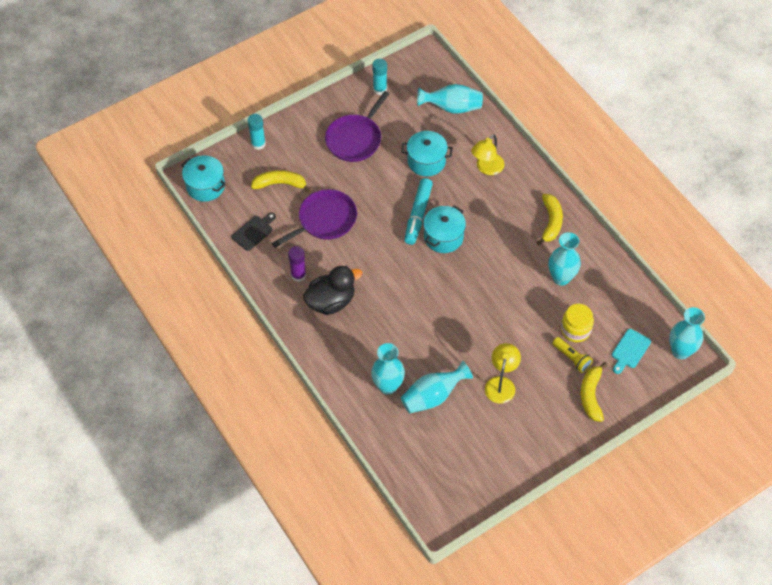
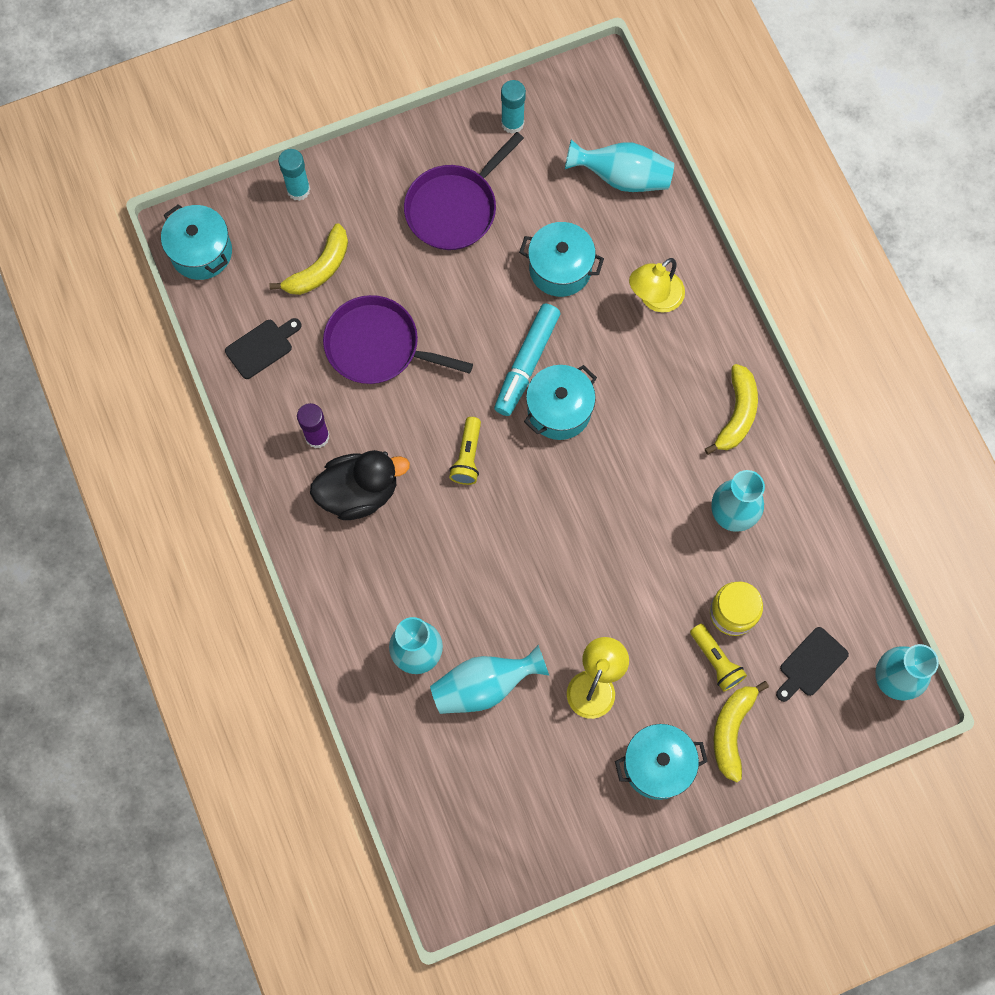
camera: 10 degrees right, 15 degrees up
yellow banana [251,170,311,192] -> yellow banana turned 120 degrees clockwise [269,223,348,295]
purple pan [272,189,357,248] -> purple pan turned 135 degrees counterclockwise [323,295,473,384]
turquoise cutting board [612,329,651,374] -> black cutting board [776,627,849,702]
none -> yellow flashlight [449,417,481,485]
none -> turquoise pot [615,724,708,800]

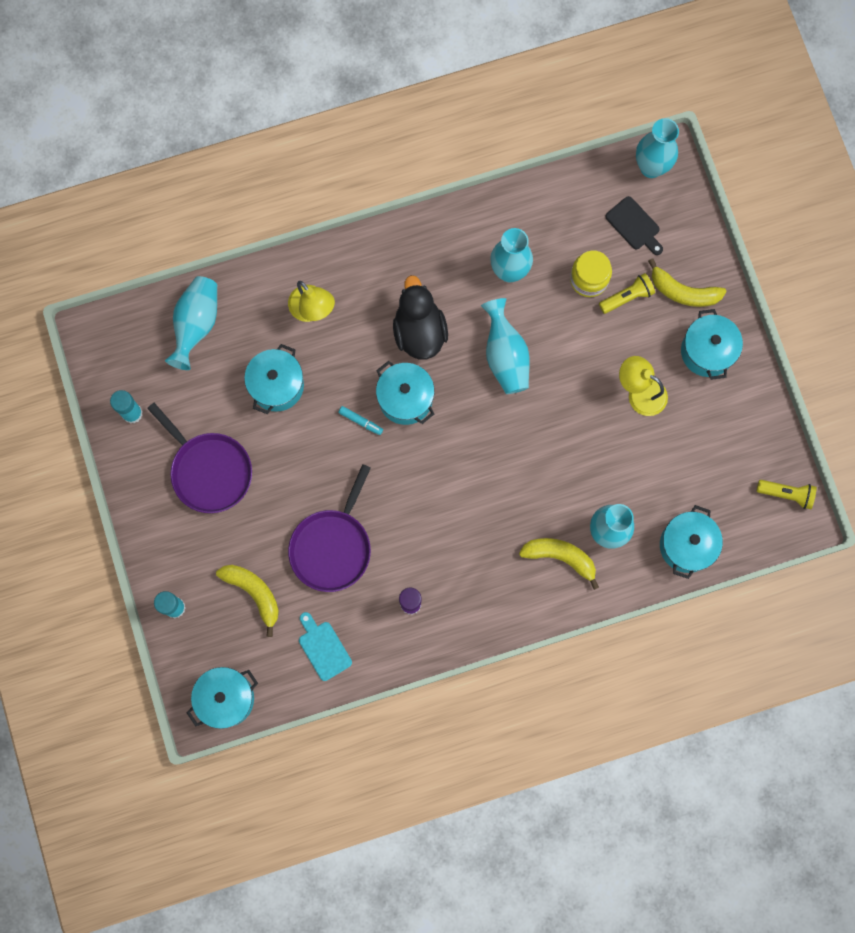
camera: 85 degrees left, 5 degrees up
black cutting board [225,318,301,379] -> turquoise cutting board [299,612,352,681]
black duck [310,450,410,520] -> black duck moved to [393,275,448,360]
turquoise vase [430,645,549,714] -> turquoise vase moved to [481,298,529,394]
yellow flashlight [449,417,481,485] -> yellow flashlight moved to [756,480,817,509]
turquoise marker [494,304,560,416] -> turquoise marker [339,406,383,435], size x0.46
yellow banana [705,364,758,455] -> yellow banana moved to [519,538,599,590]
none -> turquoise pot [660,505,723,579]

